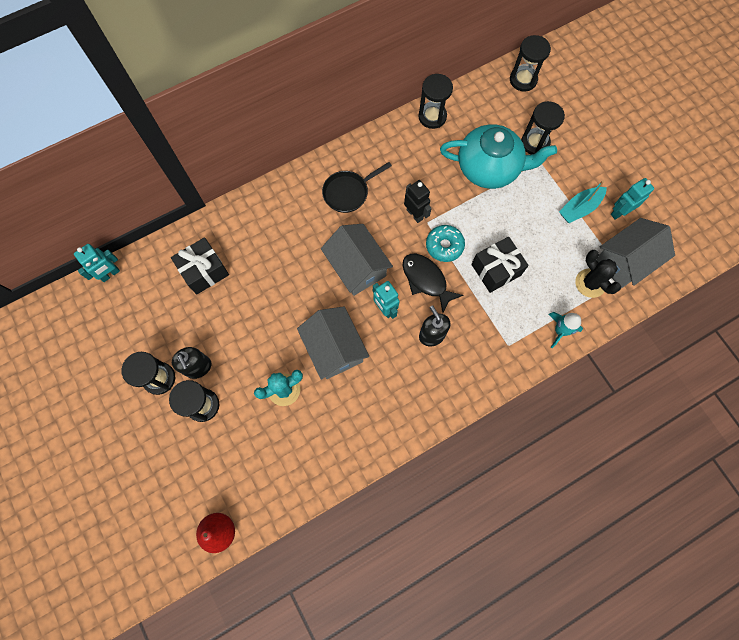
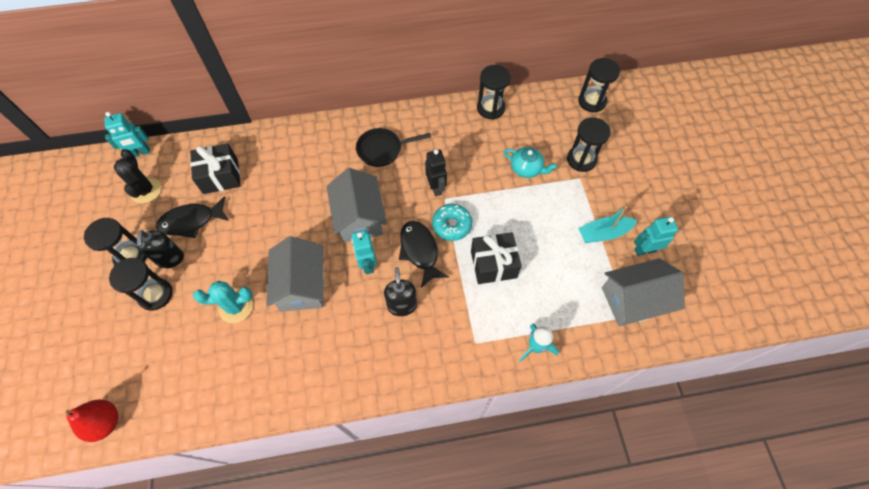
camera: 20 degrees right, 10 degrees down
turquoise teapot [440,124,557,189] -> turquoise teapot [504,147,557,178], size x0.50
black cactus [575,250,621,298] -> black cactus moved to [114,149,161,204]
none -> black fish [156,196,229,238]

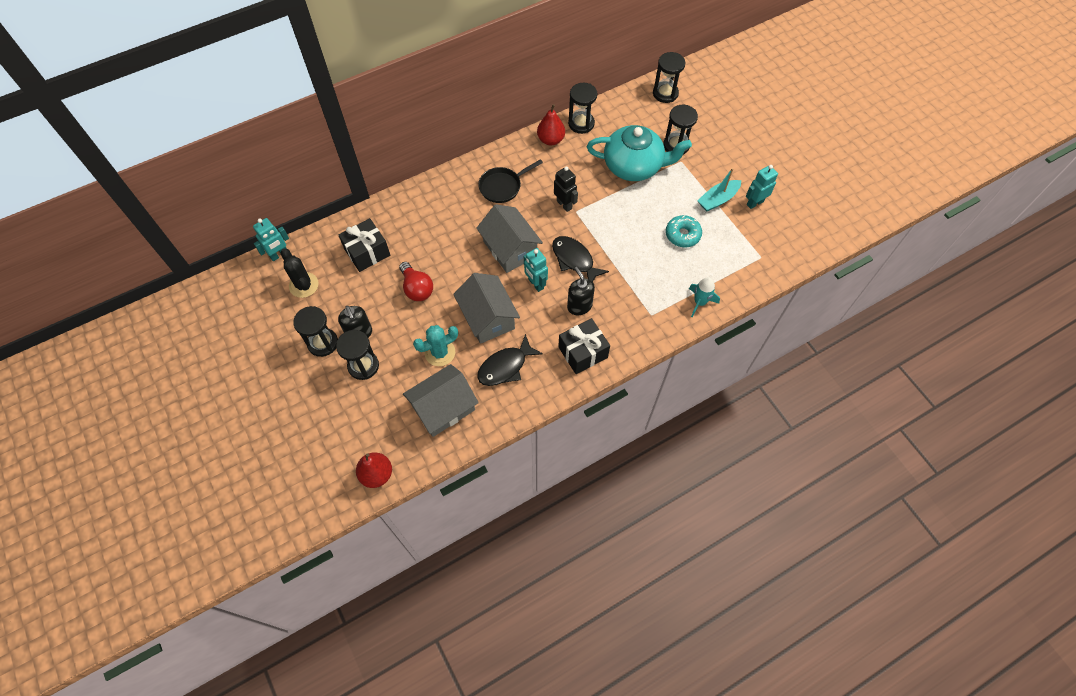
camera: 20 degrees left, 0 degrees up
black fish [156,196,229,238] -> black fish moved to [477,334,543,386]
turquoise donut [432,204,472,241] -> turquoise donut moved to [666,215,702,247]
black gift [471,232,522,284] -> black gift moved to [558,318,610,374]
turquoise teapot [504,147,557,178] -> turquoise teapot [587,125,692,181], size x2.01
grey house [602,258,685,326] -> grey house moved to [403,364,479,437]
none -> red light bulb [399,262,433,301]
none -> red pear [537,104,565,146]

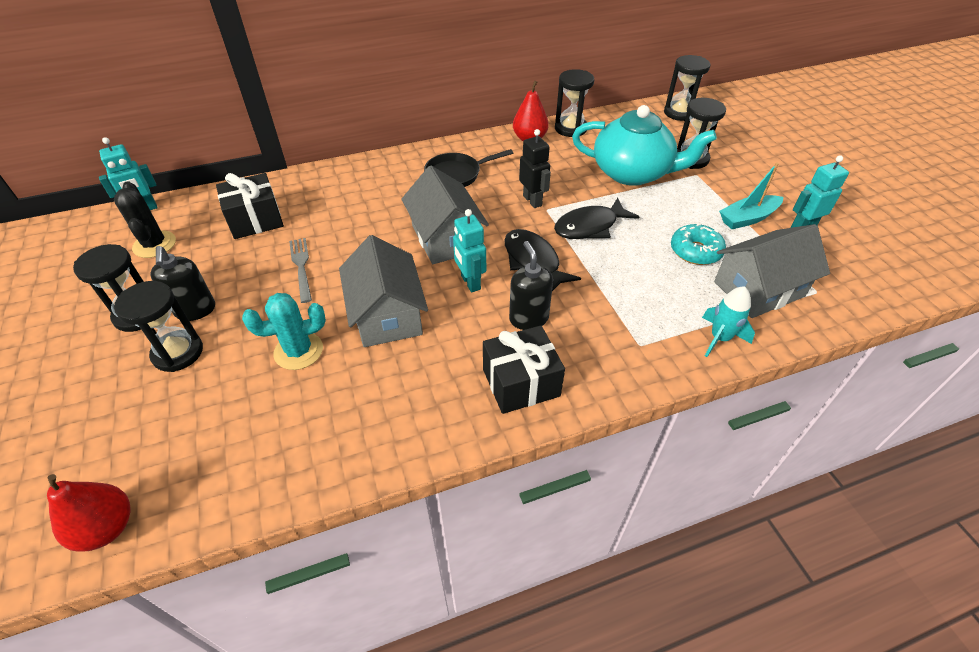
camera: 10 degrees right, 15 degrees down
red light bulb [399,262,433,301] -> grey fork [289,238,312,303]
grey house [403,364,479,437] -> grey house moved to [714,224,830,318]
black fish [477,334,543,386] -> black fish moved to [554,198,639,239]

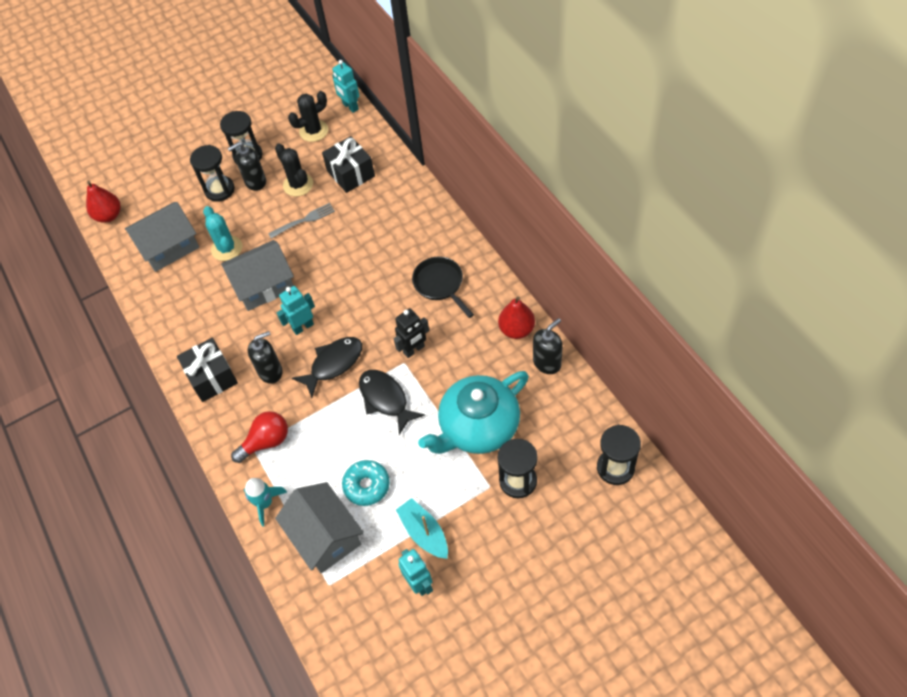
camera: 85 degrees right, 10 degrees up
grey house [401,166,489,264] -> grey house moved to [125,202,199,272]
black hourglass [555,69,594,137] -> black soap dispenser [533,318,563,374]
turquoise teapot [572,105,717,186] -> turquoise teapot turned 45 degrees clockwise [418,371,529,454]
none -> red light bulb [231,411,288,463]
none -> black cactus [275,144,313,196]

